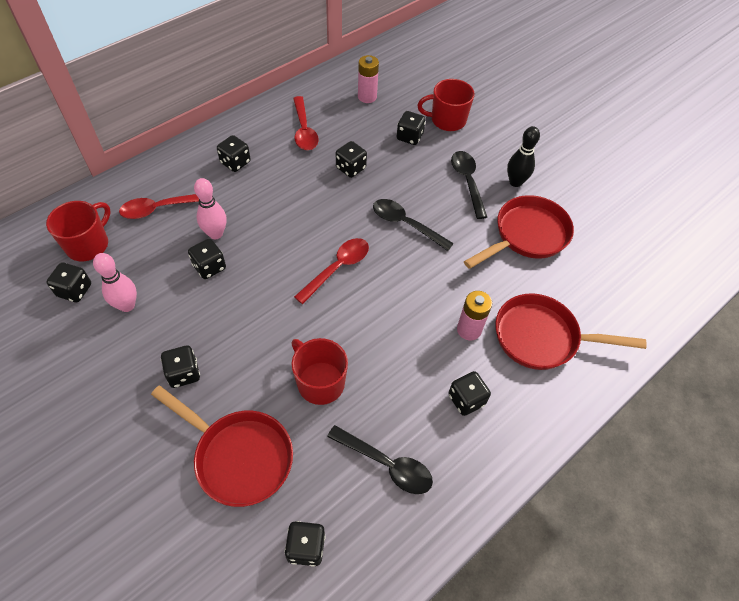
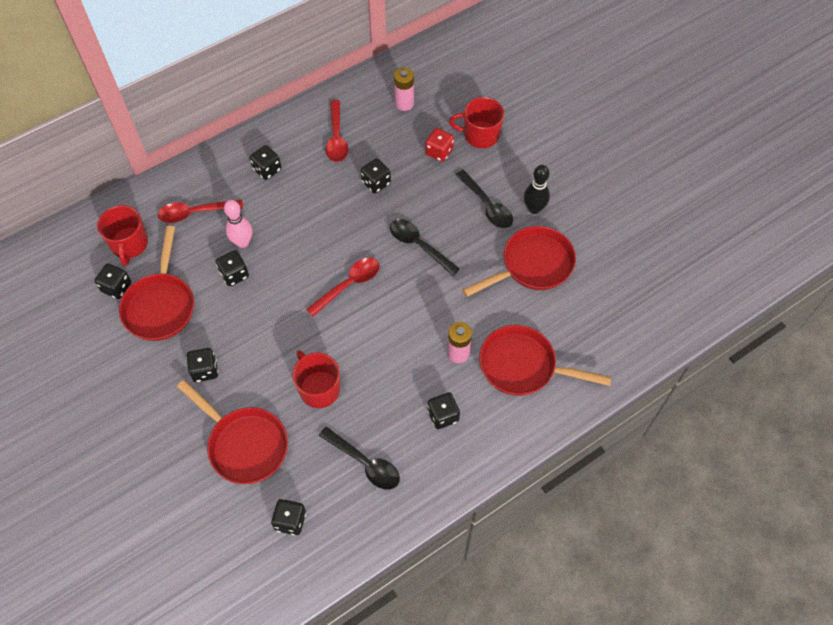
camera: 10 degrees right, 5 degrees up
red mug [46,201,111,261] -> red mug turned 135 degrees clockwise [97,205,148,266]
pink bowling pin [93,253,137,312] -> red pan [119,226,194,341]
black dice [397,111,426,145] -> red dice [425,128,454,162]
black spoon [451,151,487,219] -> black spoon turned 150 degrees clockwise [456,170,513,228]

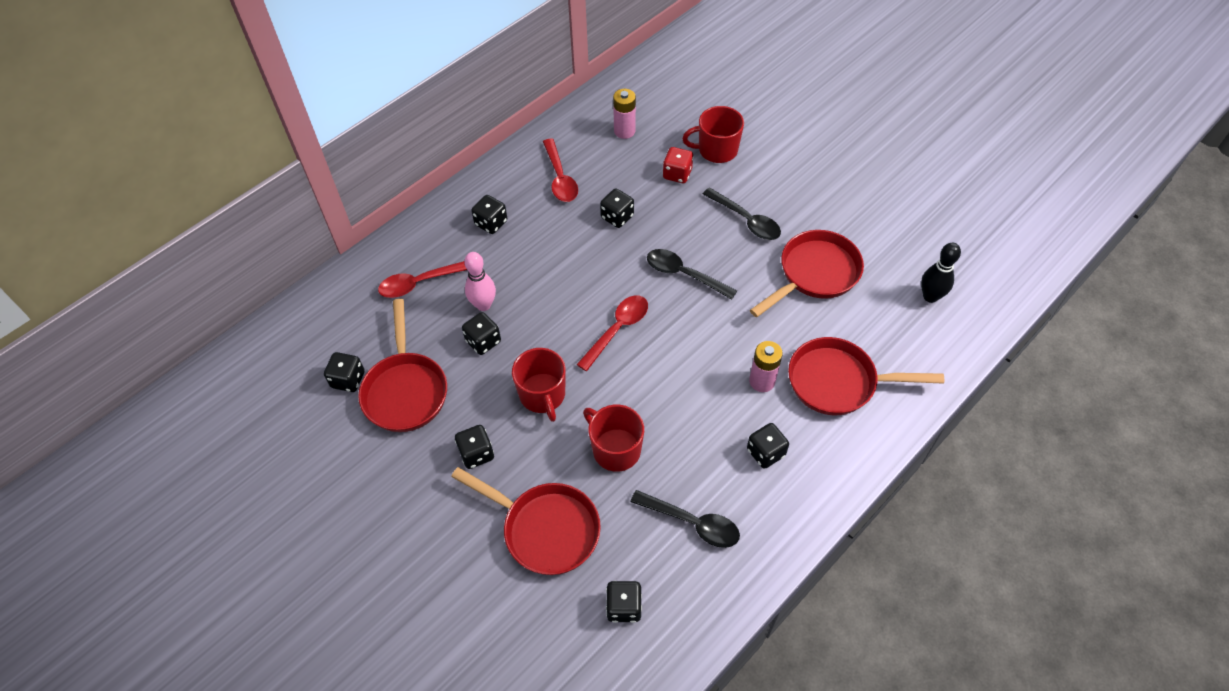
camera: 10 degrees left, 5 degrees down
red mug [97,205,148,266] -> red mug moved to [512,348,566,422]
black bowling pin [524,165,550,214] -> black bowling pin moved to [921,243,961,303]

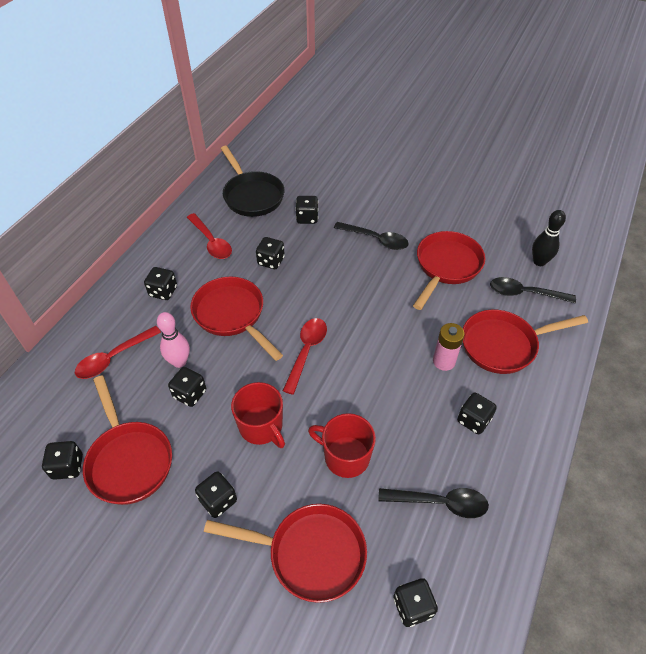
camera: 20 degrees left, 5 degrees down
pink battery [613,89,636,139] -> black pan [221,146,284,217]
black spoon [647,249,737,300] -> black spoon moved to [490,277,576,303]
red dice [663,147,693,183] -> black dice [295,196,318,224]
red mug [682,106,744,163] -> none
none -> red pan [190,277,283,361]

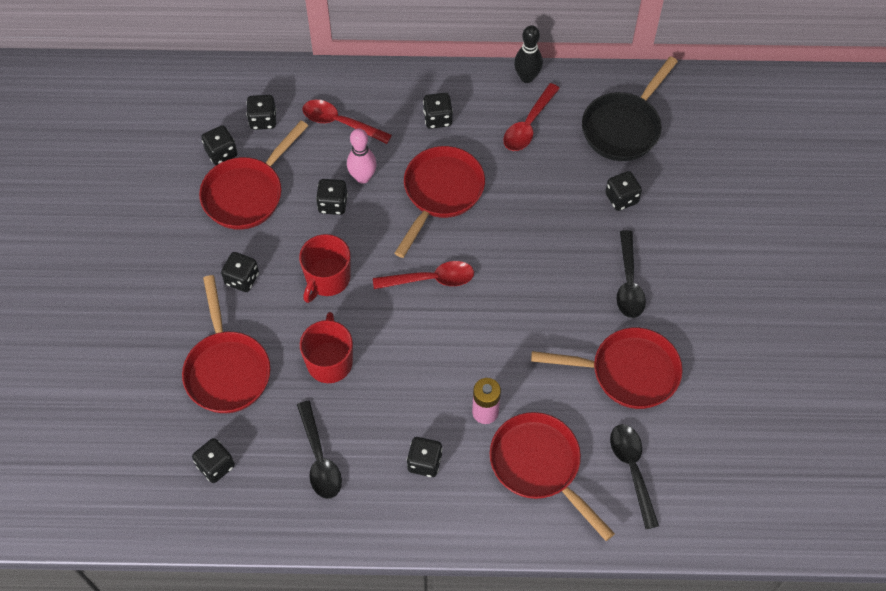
camera: 65 degrees right, 10 degrees up
black dice [256,237,285,269] -> black dice moved to [247,95,276,130]
black bowling pin [532,210,566,266] -> black bowling pin moved to [514,25,543,83]

